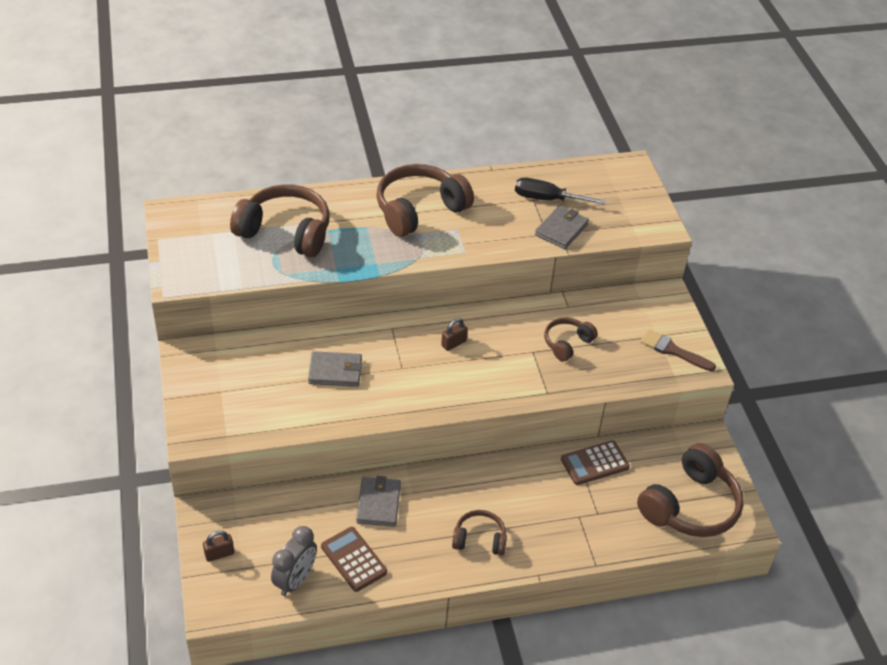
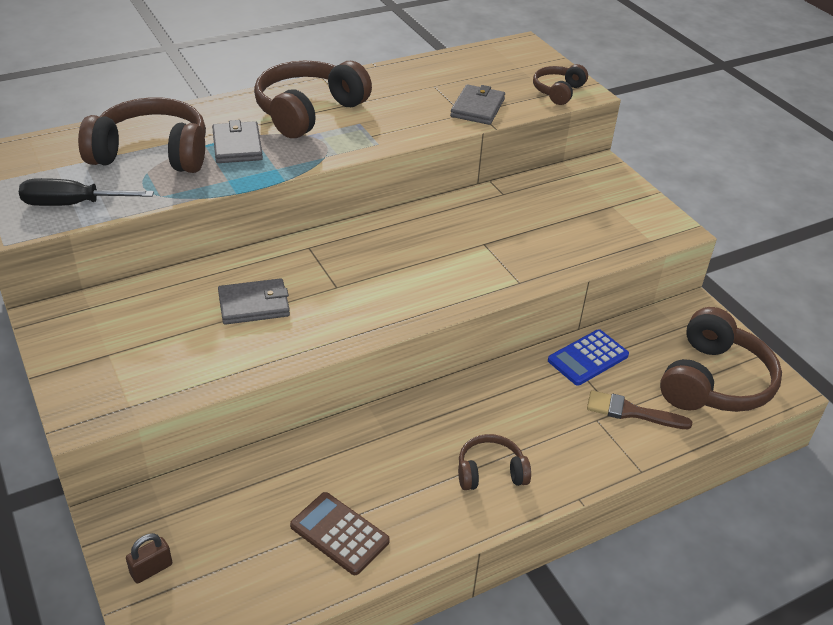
camera: 15 degrees left, 5 degrees down
grey clock [271,526,317,596] -> none
grey wallet [356,476,401,527] -> grey wallet moved to [212,120,263,163]
brown padlock [441,318,468,351] -> none
black screwdriver [515,178,606,205] -> black screwdriver moved to [19,178,154,206]
brown headphones [544,318,598,362] -> brown headphones moved to [533,64,588,105]
brown calculator [561,440,630,485] -> blue calculator [548,329,629,386]
brown brush [640,329,716,371] -> brown brush moved to [587,390,692,429]

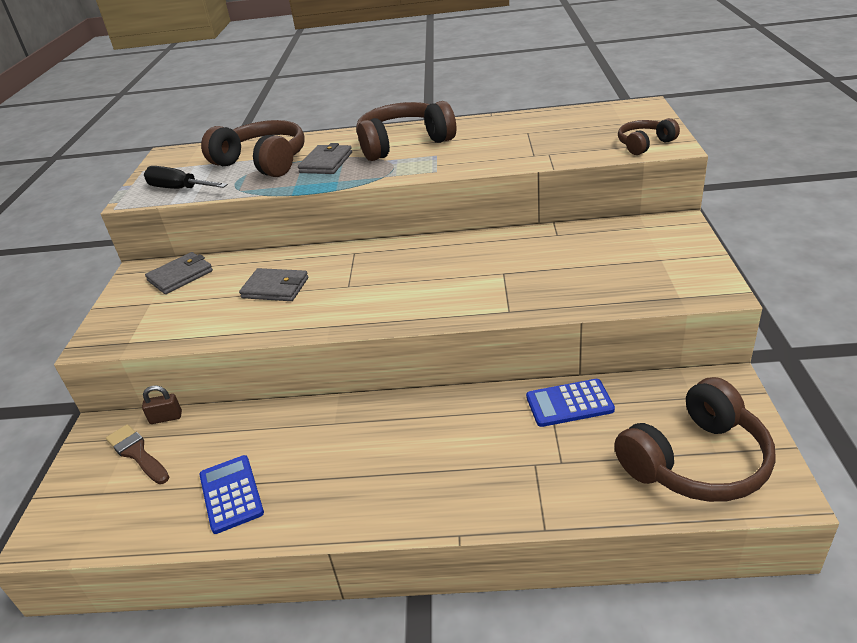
camera: 35 degrees right, 5 degrees down
brown padlock [126,533,172,583] -> brown padlock moved to [142,386,182,424]
brown calculator [290,492,390,575] -> blue calculator [199,455,264,534]
grey wallet [450,84,505,125] -> grey wallet moved to [145,252,213,294]
brown headphones [458,434,531,490] -> none
brown brush [587,390,692,429] -> brown brush moved to [106,424,170,484]

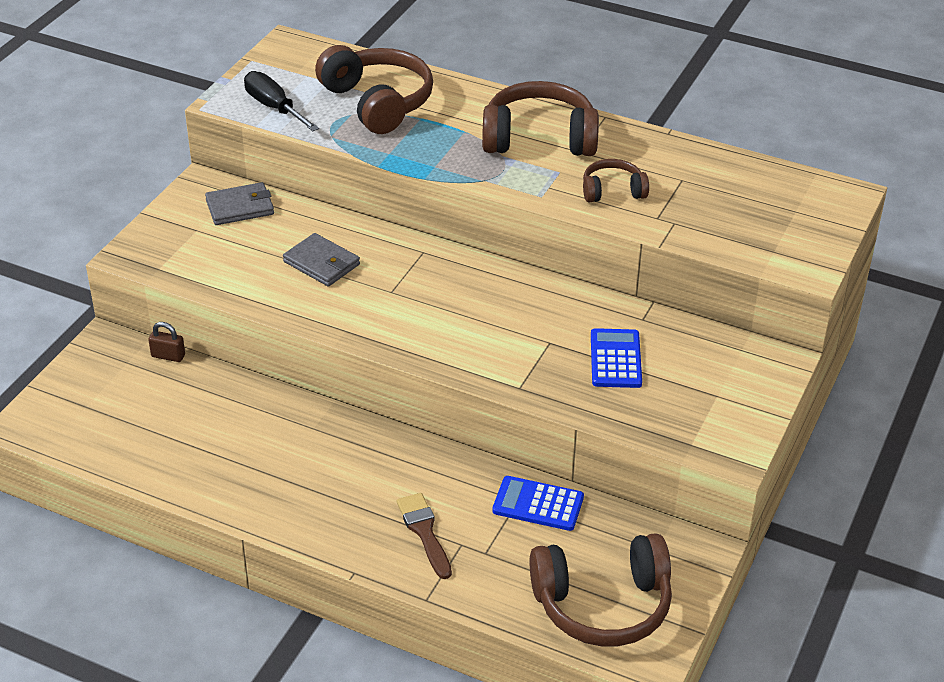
camera: 20 degrees right, 5 degrees up
brown brush [106,424,170,484] -> brown brush moved to [396,493,452,579]
blue calculator [199,455,264,534] -> blue calculator moved to [591,328,642,388]
grey wallet [298,143,352,174] -> none
brown headphones [618,118,680,155] -> brown headphones moved to [583,159,649,202]

